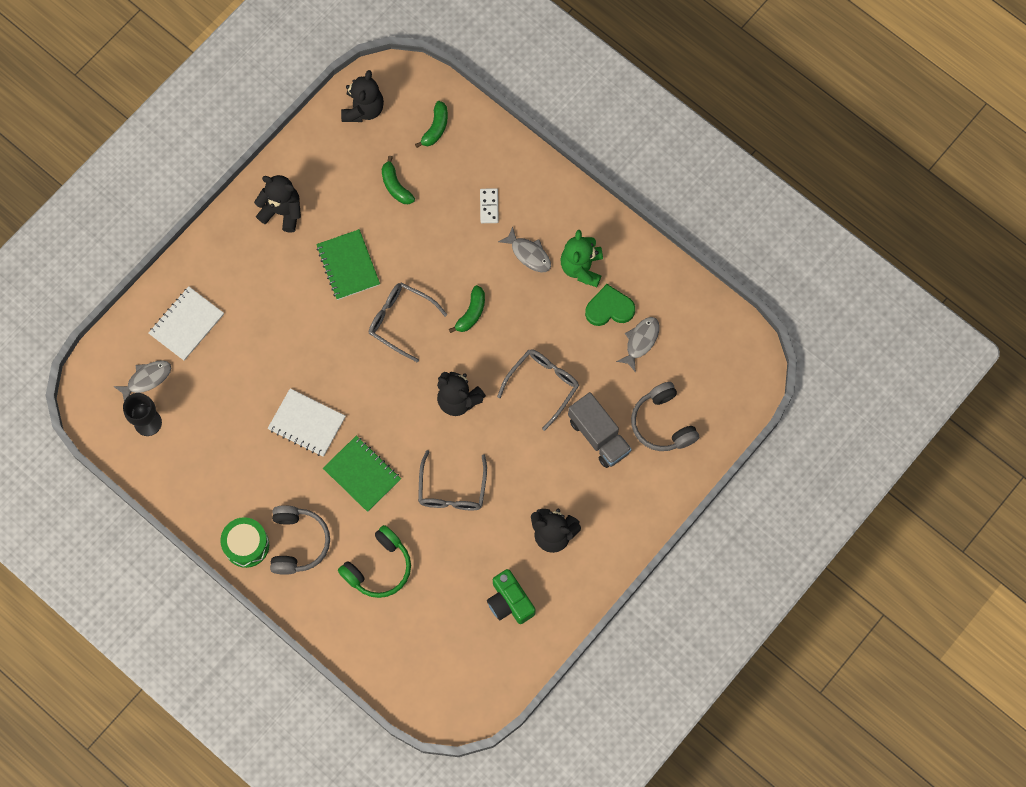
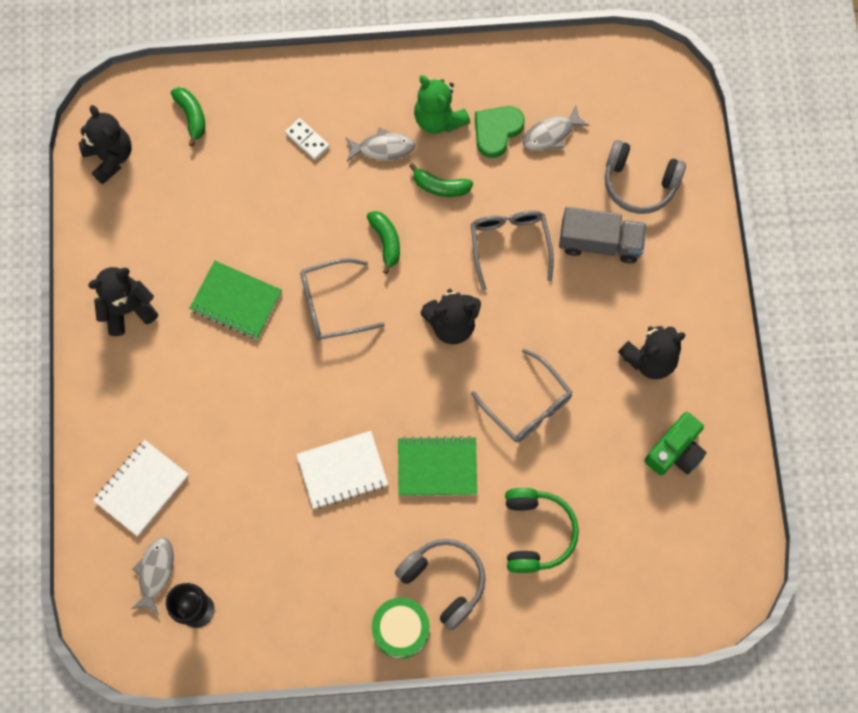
camera: 45 degrees left, 0 degrees up
white notebook [149,286,224,361] -> white notebook turned 45 degrees clockwise [93,440,189,536]
green banana [382,156,415,204] -> green banana moved to [409,163,473,197]
green camera [487,569,536,624] -> green camera turned 60 degrees counterclockwise [644,412,707,476]
grey fish [616,317,660,372] -> grey fish turned 105 degrees counterclockwise [522,106,590,150]

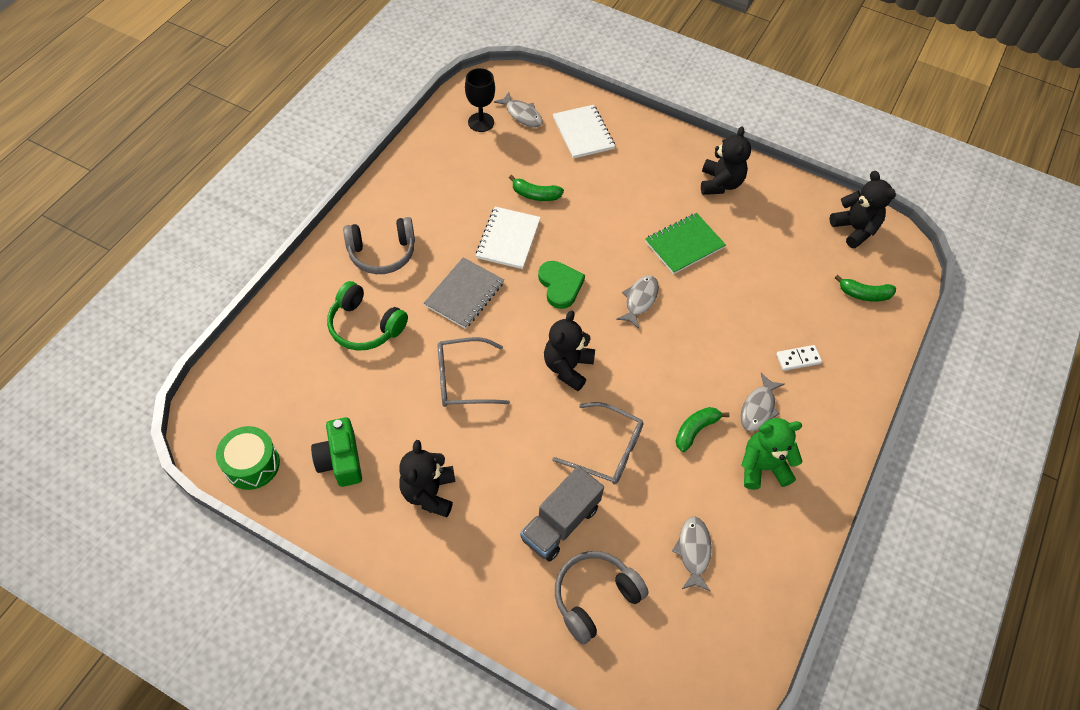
camera: 120 degrees right, 15 degrees down
black teddy bear [79,105,132,184] -> black teddy bear turned 120 degrees counterclockwise [829,171,896,248]
grey glasses [300,258,385,340] -> grey fish [616,275,659,329]
green banana [367,211,400,274] -> green banana moved to [509,175,564,201]
green drum [372,598,430,659] -> green drum moved to [216,426,280,490]
green notebook [398,436,477,496] -> grey notebook [424,257,504,329]
green heart [475,106,525,158] -> green heart moved to [538,261,585,309]

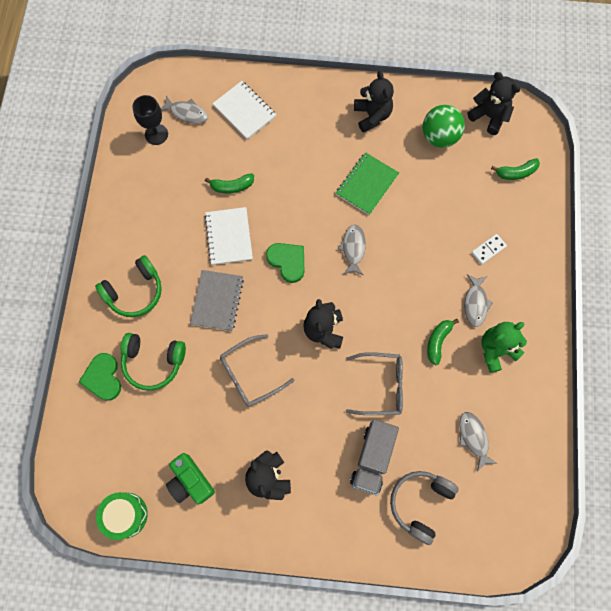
camera: 20 degrees left, 15 degrees up
grey headphones [343,217,415,274] -> green headphones [95,255,162,317]
none -> green heart [79,353,121,401]
none -> green ball [423,105,465,148]

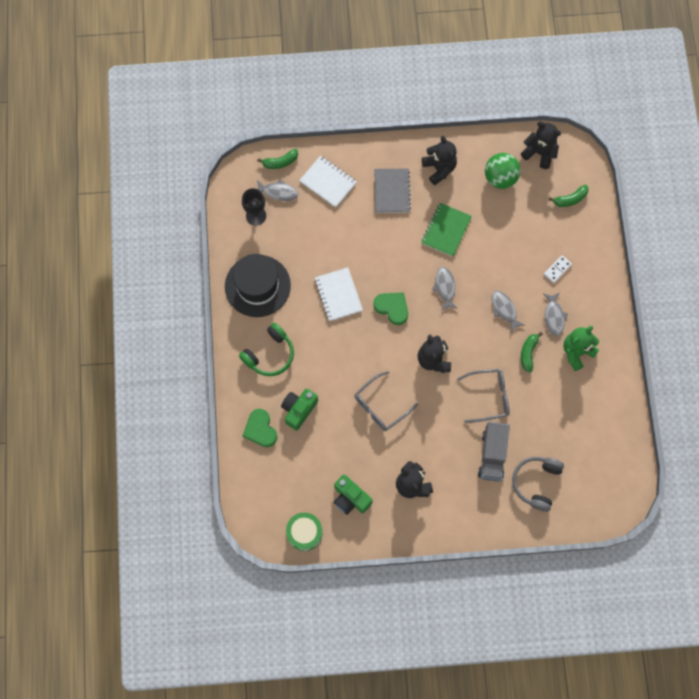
camera: 10 degrees left, 0 degrees up
green headphones [121,333,186,391] -> green camera [281,389,318,431]
grey notebook [190,270,244,331] -> grey notebook moved to [374,169,411,213]
green banana [205,174,254,193] -> green banana moved to [257,149,298,169]
grey fish [459,412,497,471] -> grey fish moved to [491,291,525,332]
none -> black hat [225,254,291,317]

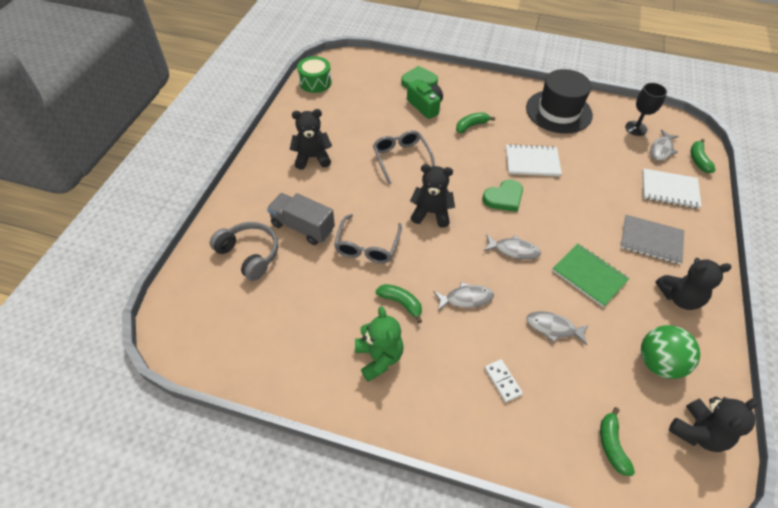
camera: 110 degrees right, 20 degrees down
green headphones [239,323,294,376] -> none
white notebook [299,156,357,208] -> white notebook turned 45 degrees clockwise [642,168,702,209]
green camera [334,475,373,515] -> none
grey fish [544,293,568,336] -> grey fish moved to [526,311,589,345]
none -> green banana [456,112,495,133]

